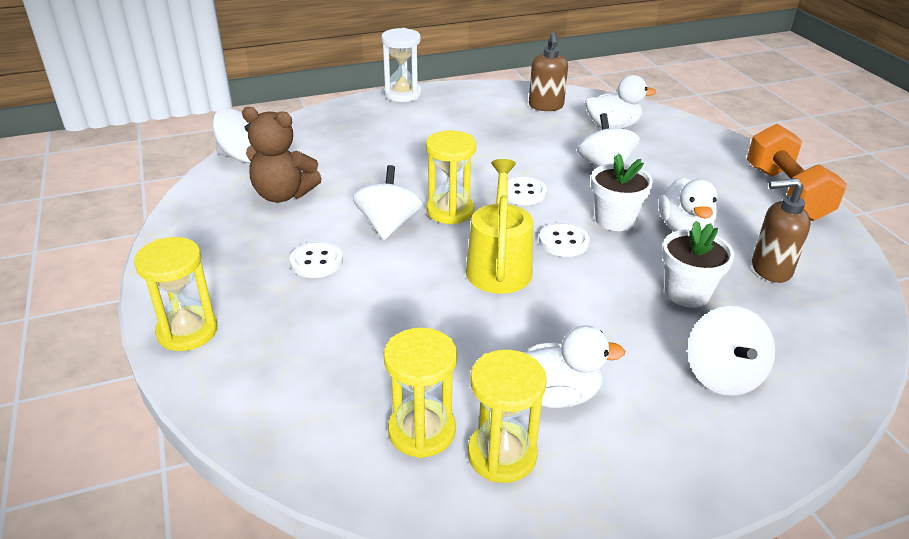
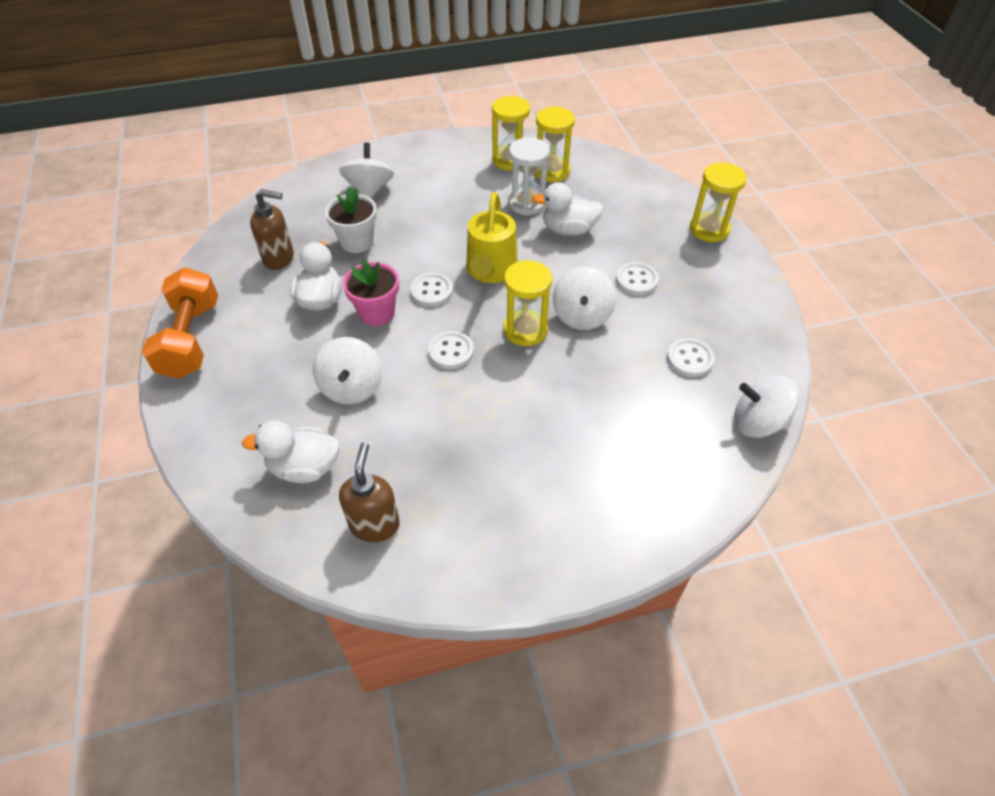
camera: 175 degrees left, 15 degrees up
brown teddy bear [242,107,322,202] -> white button [667,338,715,377]
white hourglass [381,28,421,102] -> white hourglass moved to [508,138,550,216]
white duck [523,325,625,408] -> white duck moved to [533,182,604,236]
white flower pot [591,153,653,231] -> pink flower pot [343,259,399,326]

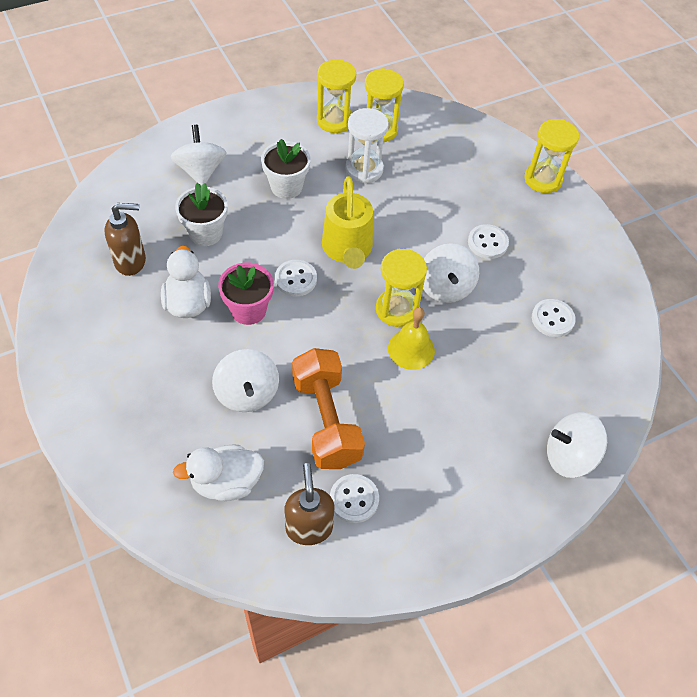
camera: 15 degrees left, 5 degrees up
orange dumbbell [142,267,218,379] -> orange dumbbell moved to [292,348,365,469]
white button [428,331,474,369] -> white button moved to [330,474,379,523]
white duck [533,182,604,236] -> none
white spinning top [734,375,799,438] -> white spinning top moved to [547,412,607,478]
none -> white flower pot [261,139,311,199]
none -> yellow bell [388,307,435,370]

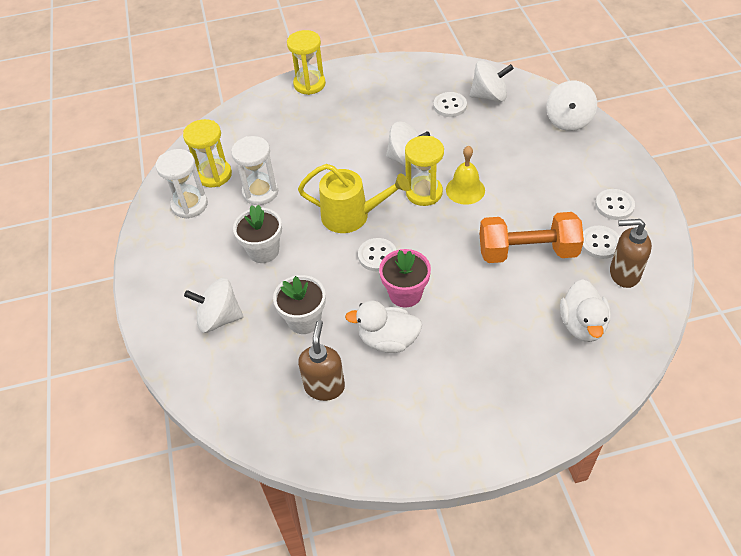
camera: 70 degrees left, 5 degrees down
white spinning top [212,349,279,412] -> white spinning top moved to [470,60,514,102]
yellow hourglass [317,60,356,133] -> white hourglass [156,149,208,219]
white button [468,224,509,259] -> white button moved to [595,189,635,220]

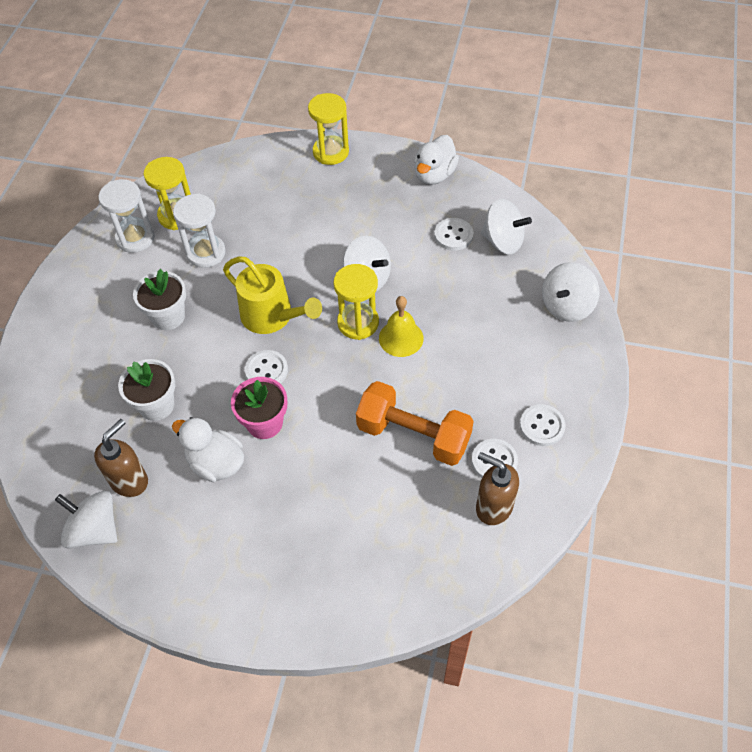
camera: 25 degrees right, 5 degrees up
white spinning top [184,278,243,333] -> white spinning top moved to [55,491,117,549]
white duck [560,279,611,342] -> white duck moved to [414,135,459,185]

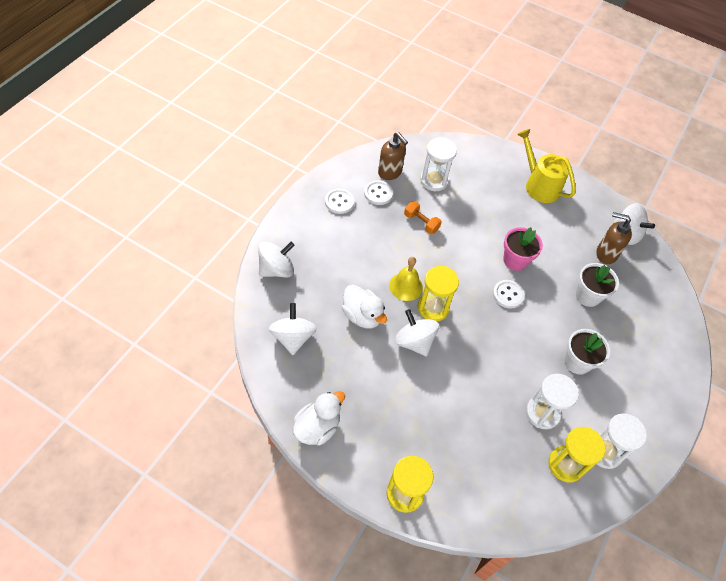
camera: 170 degrees left, 0 degrees up
brown soap dispenser [94,419,148,497] -> brown soap dispenser turned 60 degrees clockwise [596,212,632,264]
white duck [172,417,244,482] -> white duck moved to [342,285,387,329]
yellow watering can [223,256,322,334] -> yellow watering can moved to [517,129,576,203]
orange dumbbell [356,381,474,466] -> orange dumbbell [404,201,442,234], size x0.52
white button [434,218,473,251] -> none
white spinning top [481,199,532,254] -> white spinning top turned 45 degrees clockwise [269,303,317,355]
none -> white hourglass [420,138,457,191]

